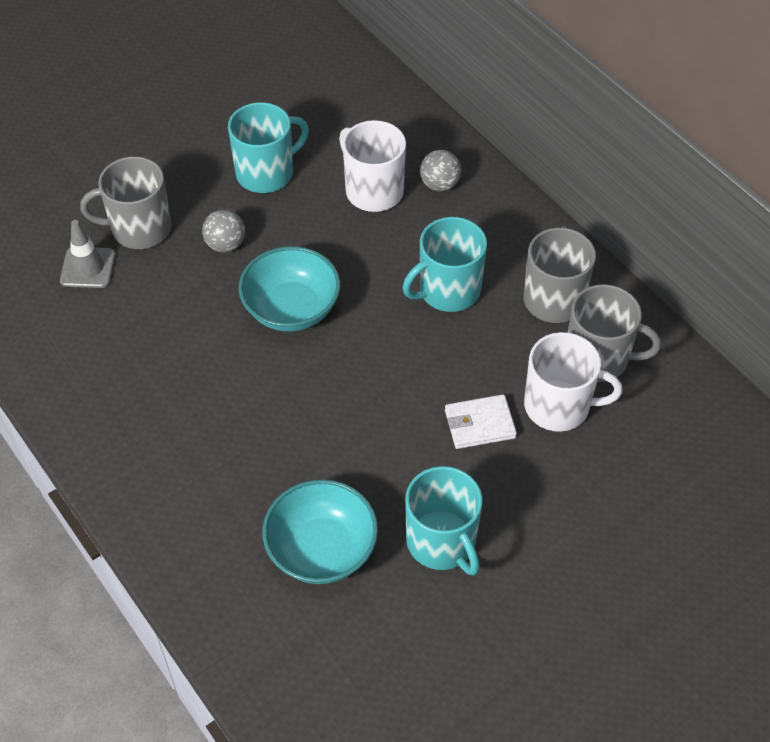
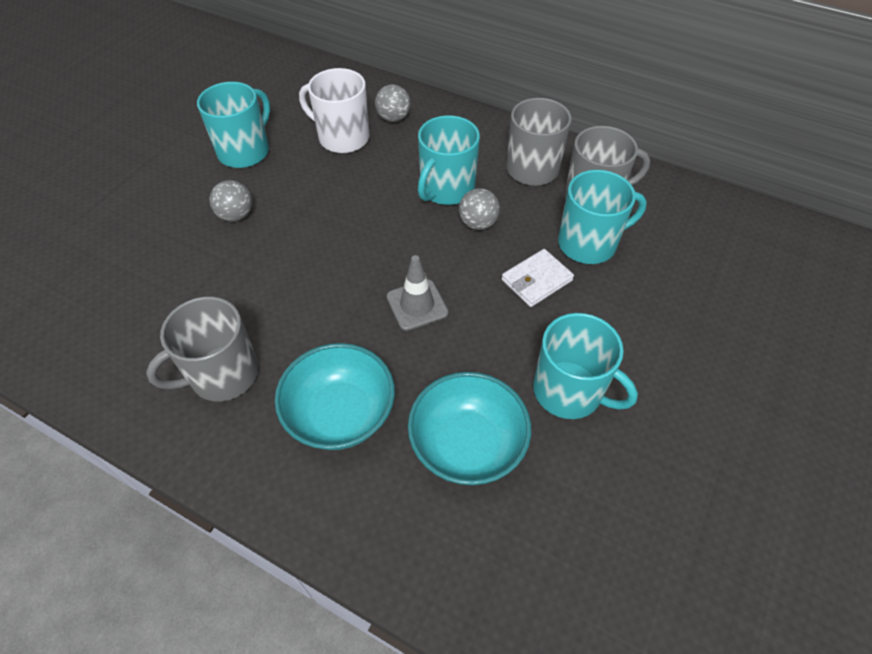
camera: 25 degrees left, 0 degrees up
grey traffic cone [60,220,115,288] -> grey traffic cone moved to [387,255,448,331]
grey mug [80,156,171,249] -> grey mug moved to [146,297,259,401]
turquoise bowl [238,246,340,332] -> turquoise bowl moved to [275,343,395,450]
white mug [524,332,622,432] -> turquoise mug [558,170,647,264]
none -> grey ball [459,188,500,230]

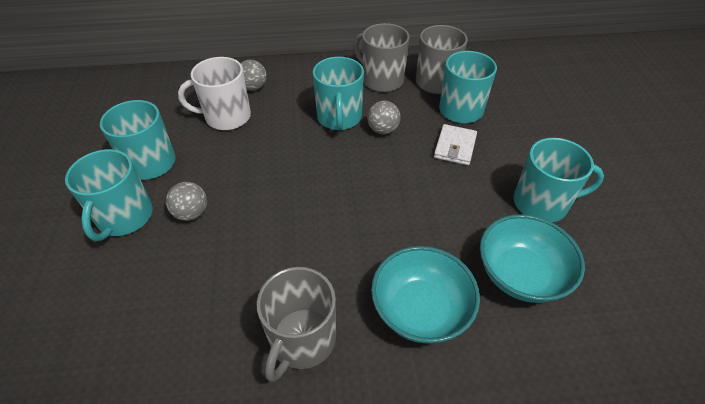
camera: 35 degrees left, 5 degrees down
grey traffic cone [387,255,448,331] -> none
none -> turquoise mug [65,149,153,241]

